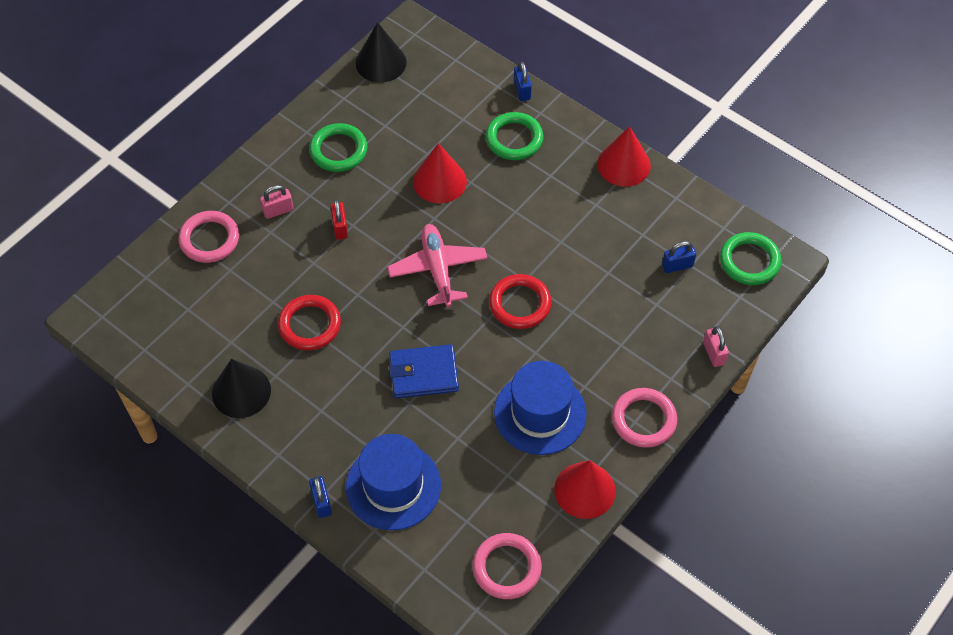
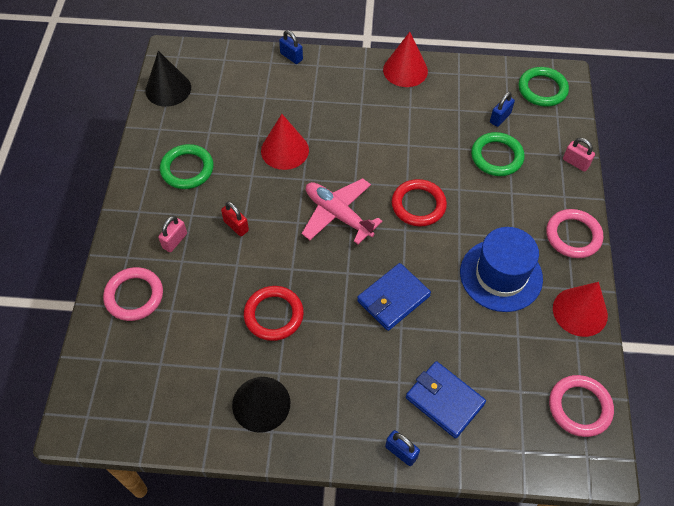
camera: 35 degrees left, 0 degrees up
blue hat [346,434,441,530] -> blue wallet [406,361,486,439]
green ring [486,112,544,160] -> green ring moved to [471,132,525,176]

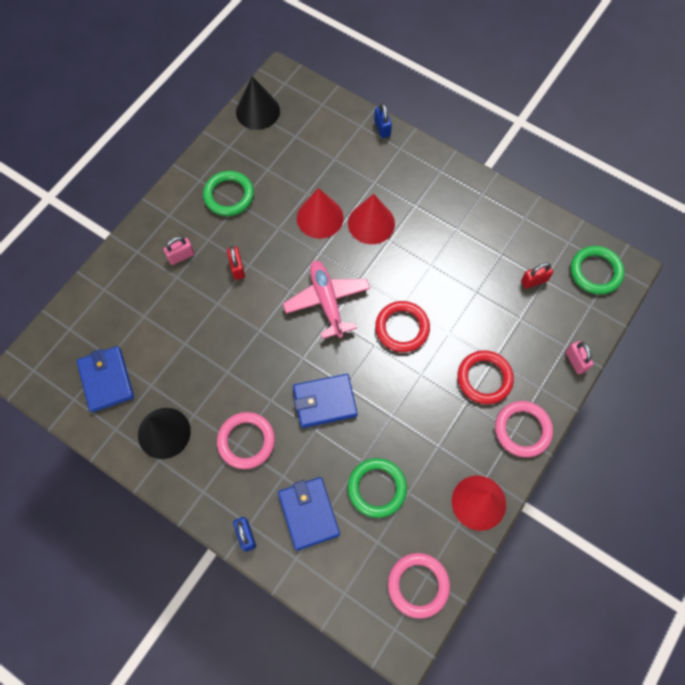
camera: 30 degrees right, 10 degrees up
pink ring [103,267,163,321] -> pink ring moved to [217,412,275,469]
red ring [244,286,304,341] -> red ring moved to [458,350,514,404]
red cone [383,32,428,87] -> red cone moved to [348,194,395,244]
blue hat [460,227,543,312] -> none
green ring [471,132,525,176] -> green ring moved to [348,458,407,518]
blue padlock [490,92,515,127] -> red padlock [521,263,553,289]
none -> blue wallet [77,346,134,412]

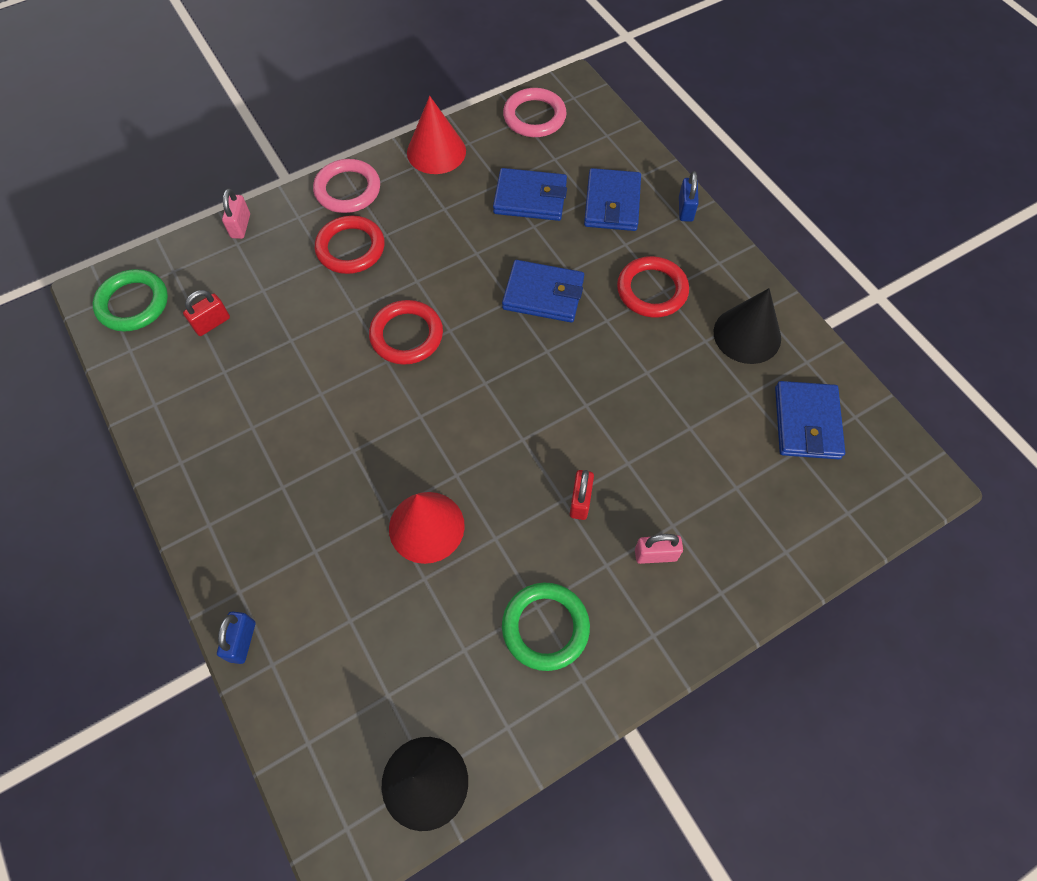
camera: 155 degrees left, 5 degrees down
pink ring [217,412,275,469] -> red ring [617,256,689,318]
pink plane [283,261,370,339] -> none
red cone [348,194,395,244] -> none
green ring [348,458,407,518] -> blue wallet [493,168,567,221]
red padlock [521,263,553,289] -> red padlock turned 45 degrees counterclockwise [183,290,230,336]

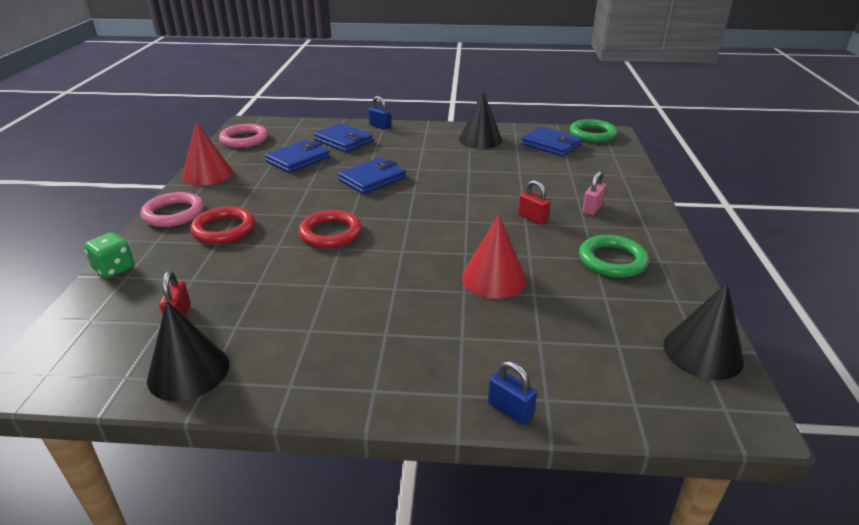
camera: 55 degrees left, 30 degrees down
green ring [93,269,168,332] -> green ring moved to [570,119,617,142]
pink padlock [222,188,250,239] -> green dice [84,232,134,278]
red ring [617,256,689,318] -> none
none -> black cone [147,301,229,401]

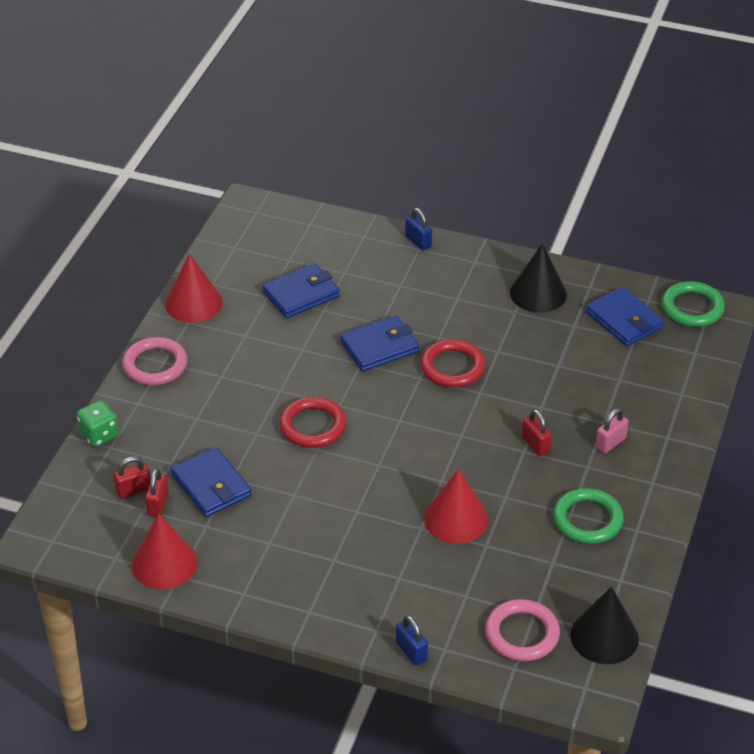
camera: 15 degrees right, 10 degrees up
black cone [147,301,229,401] -> red cone [132,514,198,589]
red ring [190,206,255,244] -> red ring moved to [421,339,486,388]
pink ring [219,124,268,148] -> pink ring moved to [485,599,560,661]
blue wallet [314,123,373,152] -> blue wallet moved to [171,447,252,517]
none -> red padlock [113,456,151,499]

